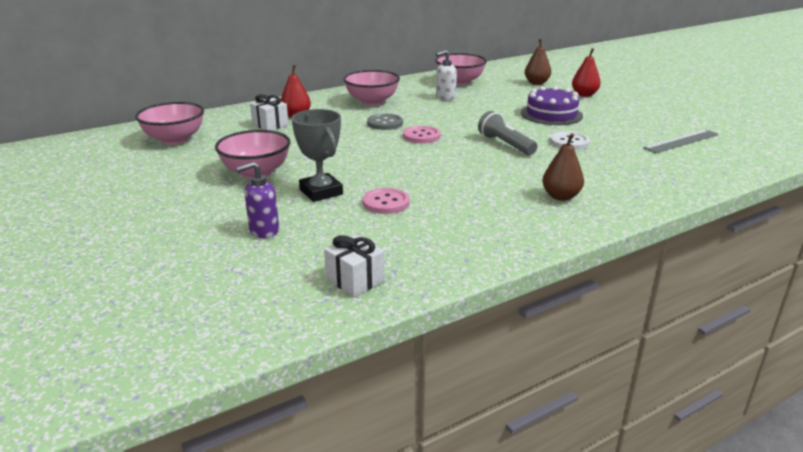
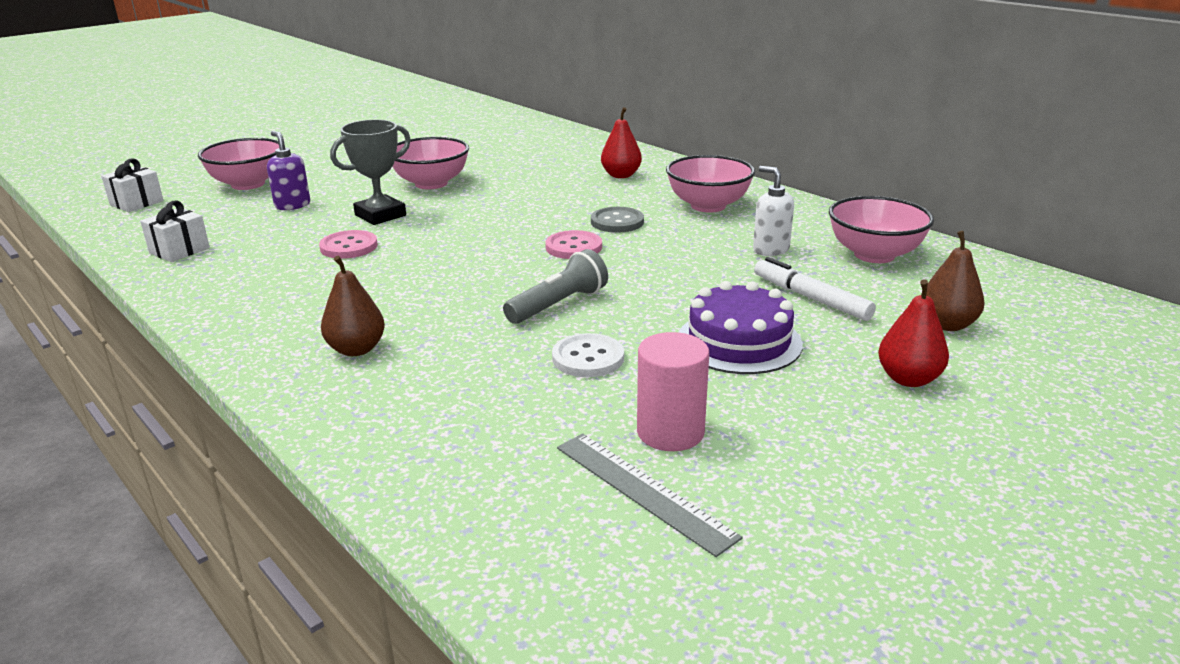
camera: 80 degrees right, 0 degrees up
pink bowl [135,102,204,145] -> pink bowl moved to [198,138,279,190]
white gift [250,94,289,130] -> white gift moved to [101,159,164,212]
none -> pink cylinder [637,332,709,451]
none -> white marker [754,257,876,321]

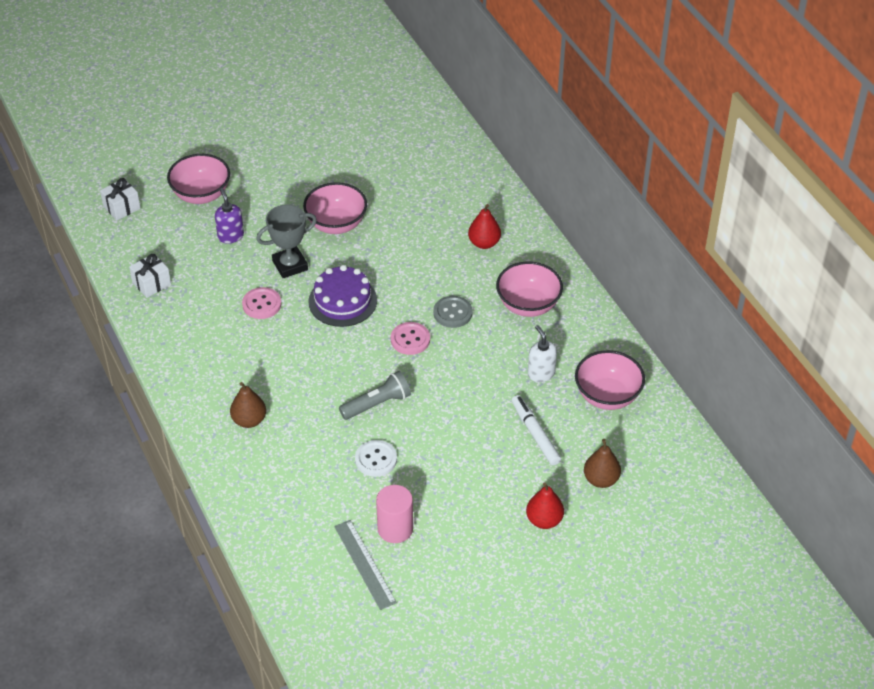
camera: 15 degrees right, 20 degrees up
purple cake [679,281,803,374] -> purple cake moved to [308,265,377,327]

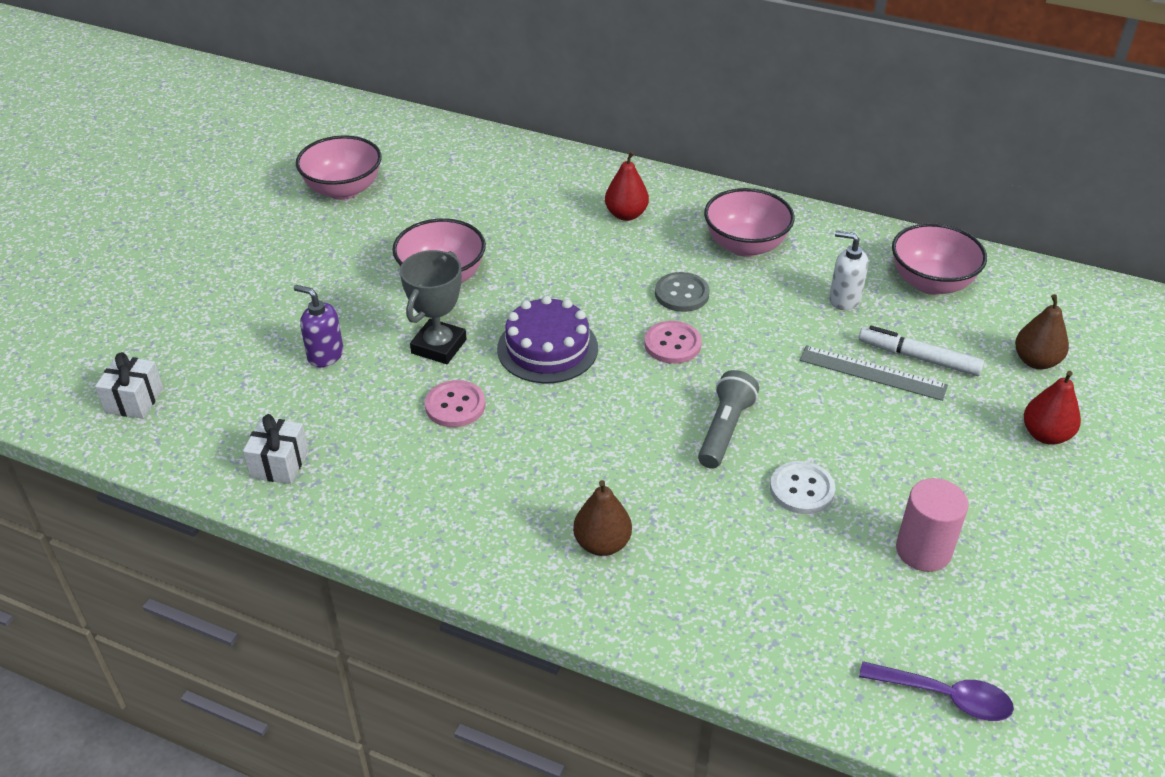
camera: 40 degrees left, 5 degrees down
pink bowl [167,154,230,204] -> pink bowl moved to [296,135,382,200]
grey ruler [334,520,397,610] -> grey ruler moved to [800,345,948,401]
none -> purple spoon [859,661,1014,721]

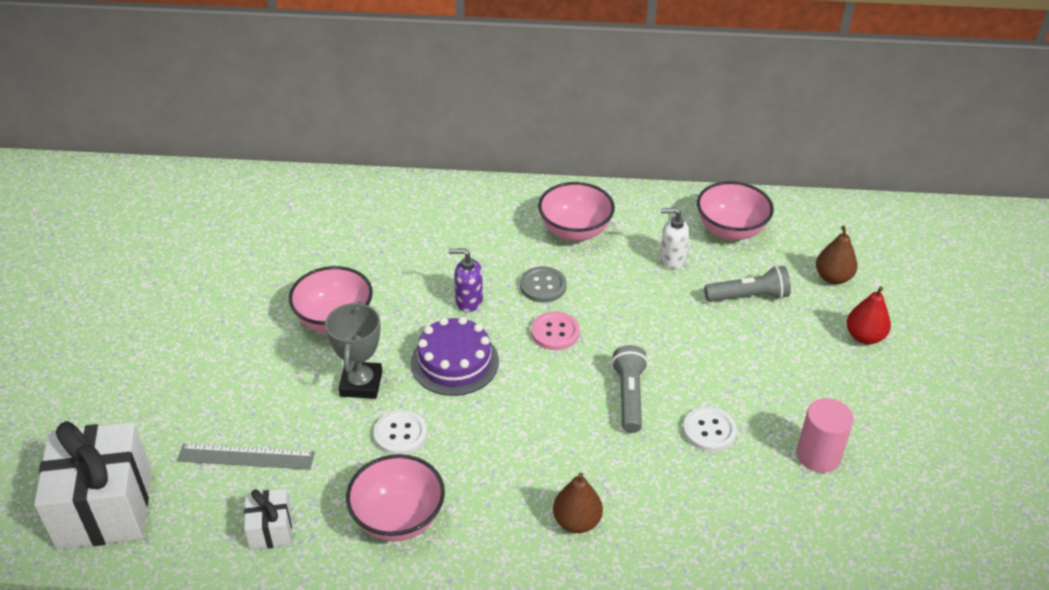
camera: 20 degrees left, 0 degrees up
white gift [95,352,163,419] -> white gift [34,421,151,550], size x2.10
purple soap dispenser [294,285,343,367] -> purple soap dispenser moved to [449,249,483,312]
pink bowl [296,135,382,200] -> pink bowl moved to [346,454,445,541]
pink button [425,380,485,427] -> white button [374,410,427,455]
red pear [605,151,649,221] -> none
grey ruler [800,345,948,401] -> grey ruler moved to [177,443,315,470]
white marker [859,326,984,376] -> grey flashlight [704,266,791,302]
purple spoon [859,661,1014,721] -> none

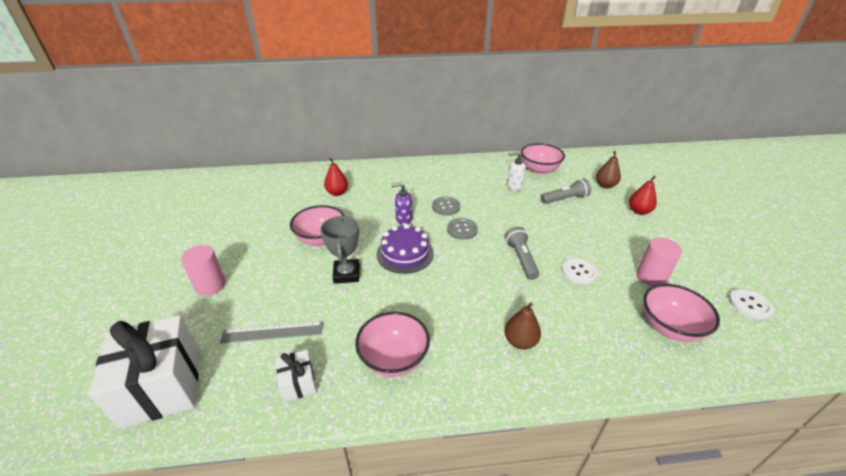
camera: 10 degrees left, 5 degrees down
white button [374,410,427,455] -> white button moved to [728,289,774,319]
pink button [531,311,580,350] -> grey button [447,218,478,240]
pink bowl [538,182,615,241] -> pink bowl moved to [643,284,720,342]
none -> pink cylinder [181,245,226,296]
none -> red pear [324,158,348,196]

